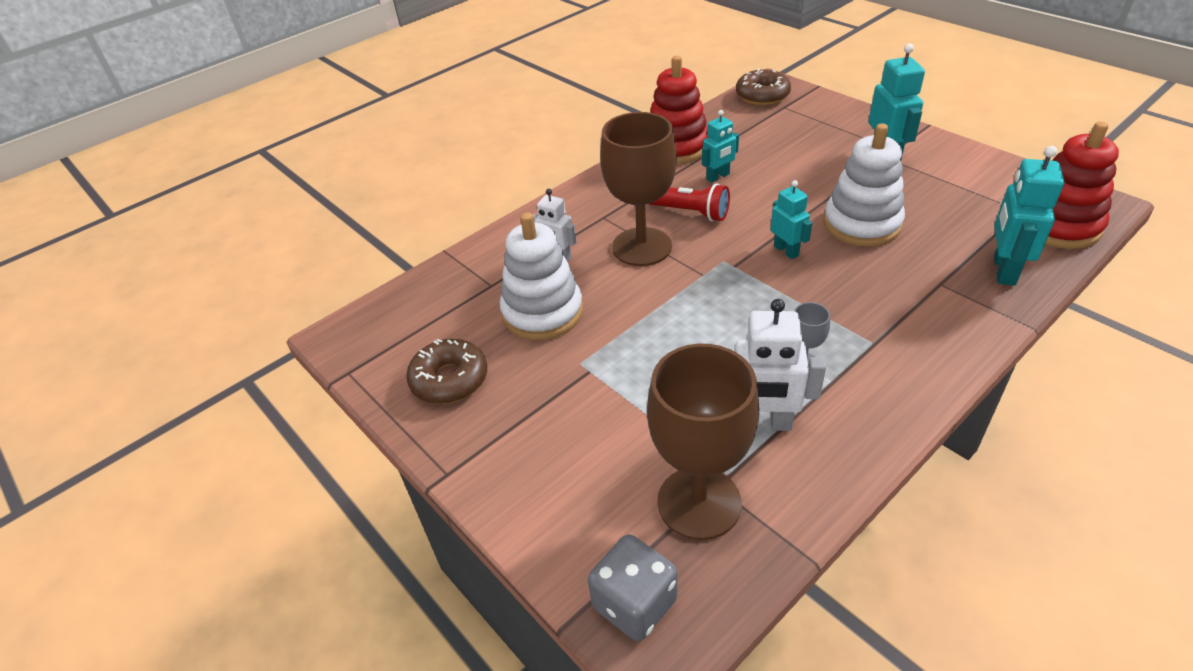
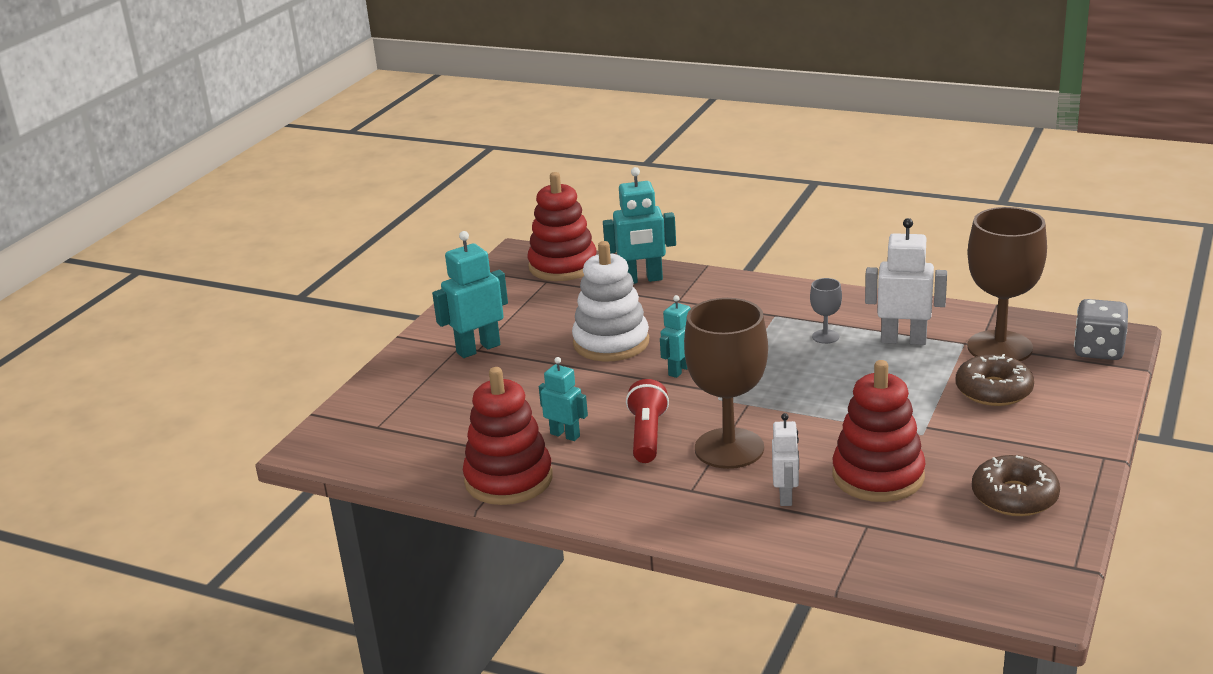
camera: 115 degrees left, 15 degrees down
white stacking toy [500,212,583,340] -> red stacking toy [832,360,926,502]
white robot [735,299,826,431] -> white robot turned 60 degrees counterclockwise [865,218,947,345]
brown donut [736,69,791,105] -> brown donut moved to [956,354,1034,406]

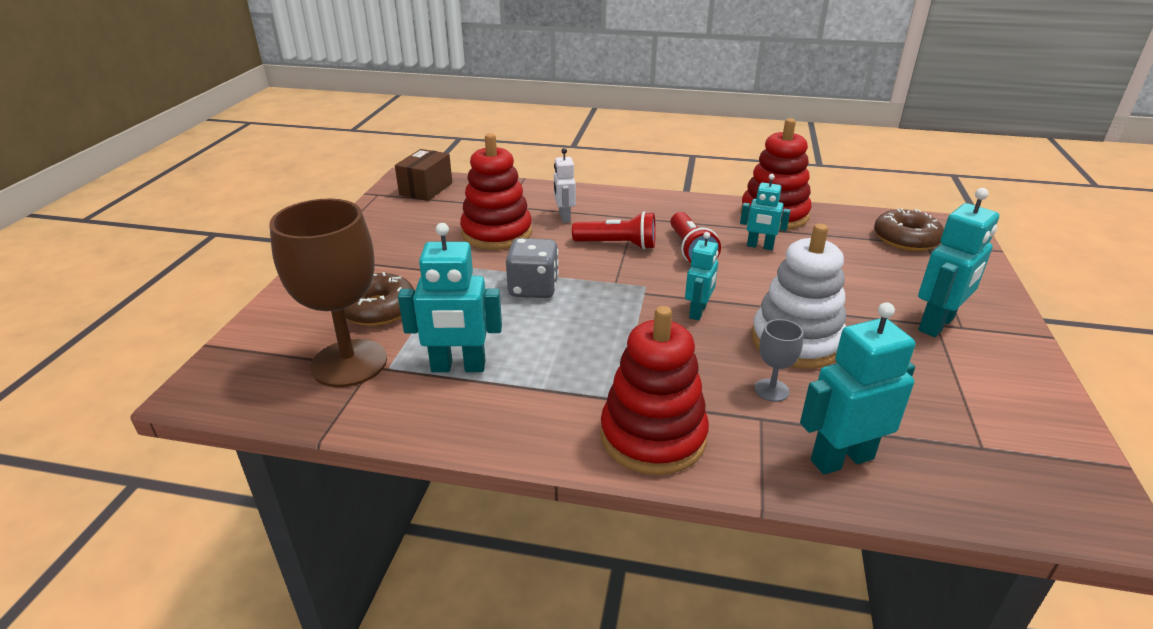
camera: 165 degrees right, 5 degrees up
red stacking toy [528,172,597,281] -> red stacking toy moved to [600,306,709,475]
brown goblet [684,298,768,469] -> red flashlight [572,212,656,249]
grey goblet [810,278,842,344] -> grey goblet moved to [754,319,803,402]
white robot [865,218,947,345] -> turquoise robot [398,223,502,372]
brown donut [972,455,1060,516] -> brown donut moved to [874,208,944,251]
grey dice [1074,299,1128,360] -> grey dice moved to [506,238,559,298]
none -> brown box [395,149,452,201]

